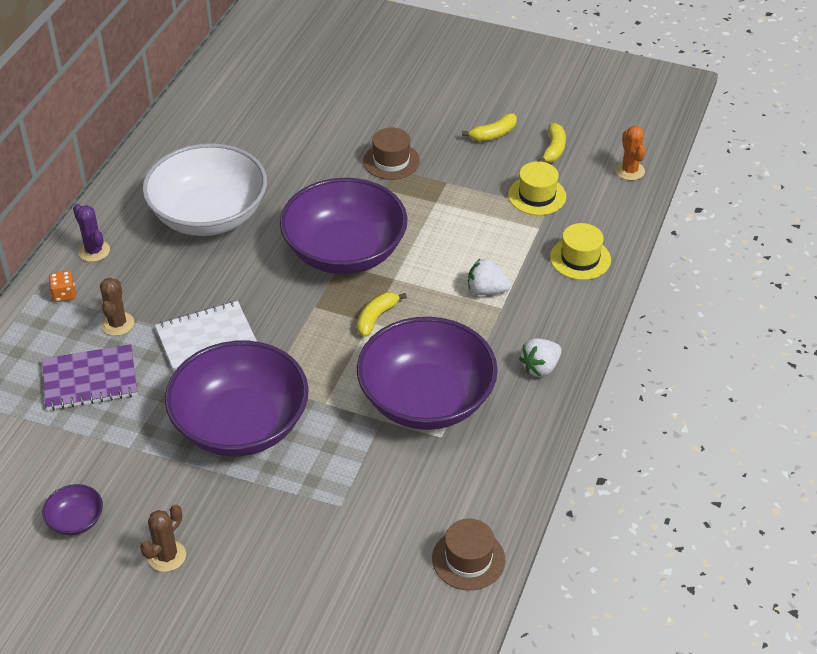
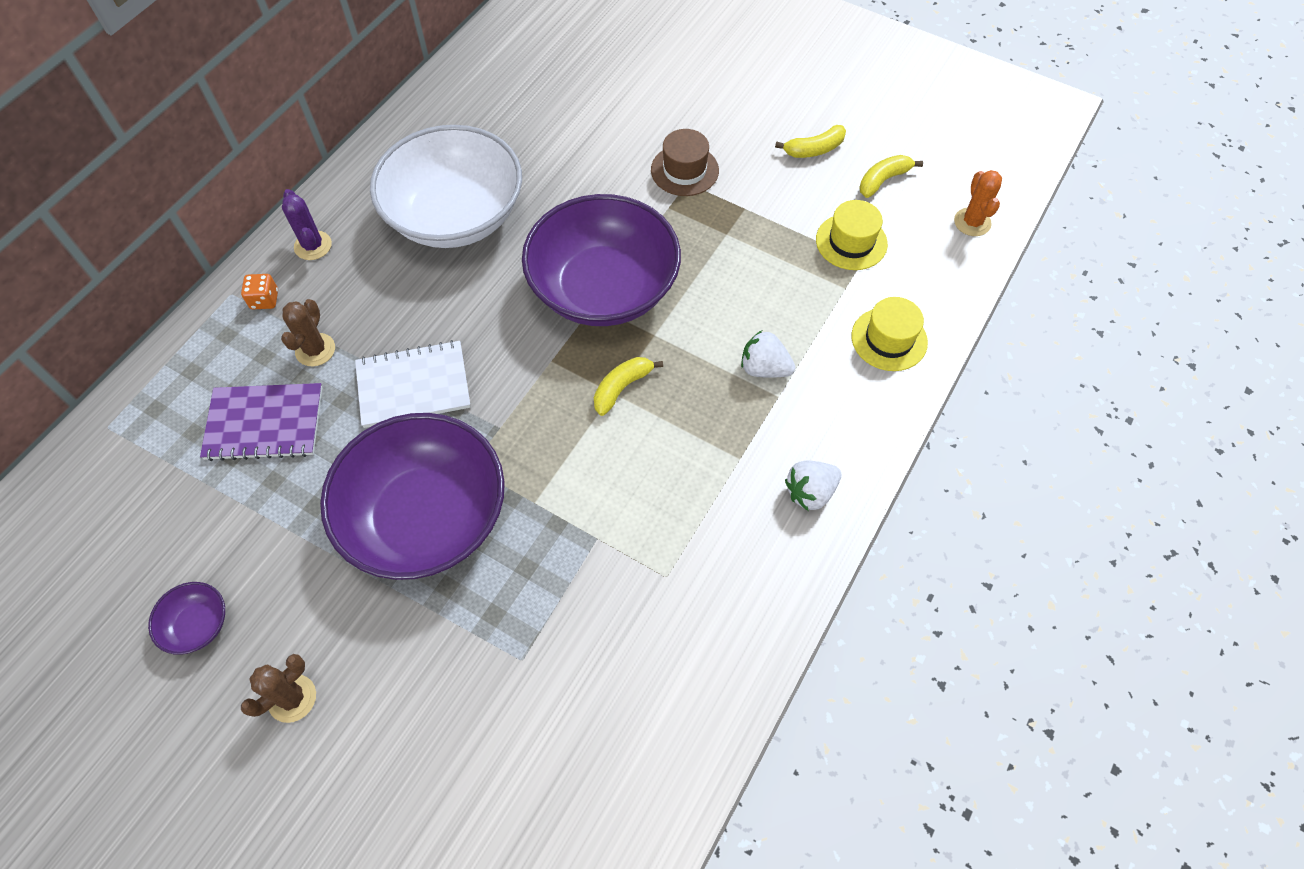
camera: 10 degrees right, 15 degrees up
purple bowl [357,317,498,430] -> none
brown hat [432,519,505,590] -> none
yellow banana [538,123,566,163] -> yellow banana turned 150 degrees counterclockwise [859,155,923,198]

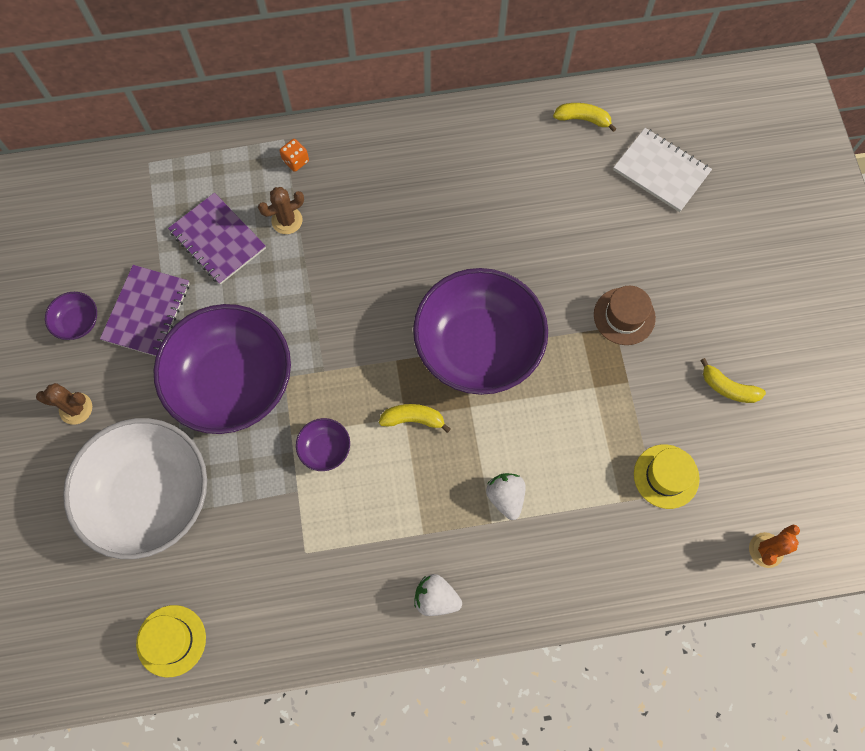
camera: 50 degrees right, 10 degrees up
purple cactus [282,189,332,260] -> none
white notebook [355,340,471,428] -> white notebook moved to [613,128,712,212]
white bowl [370,125,522,248] -> white bowl moved to [63,418,207,559]
yellow hat [851,297,928,371] -> yellow hat moved to [136,605,206,677]
yellow banana [859,155,923,198] -> yellow banana moved to [553,103,616,132]
none -> purple notebook [100,265,190,356]
none -> purple bowl [296,418,350,471]

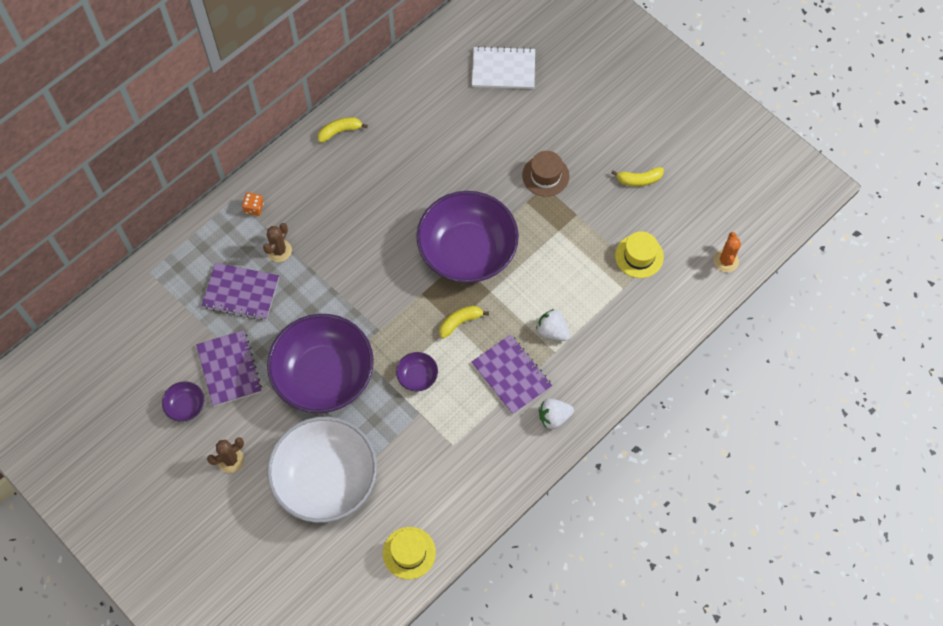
camera: 35 degrees left, 5 degrees down
yellow banana [553,103,616,132] -> yellow banana moved to [318,117,368,143]
none -> purple notebook [472,334,552,415]

